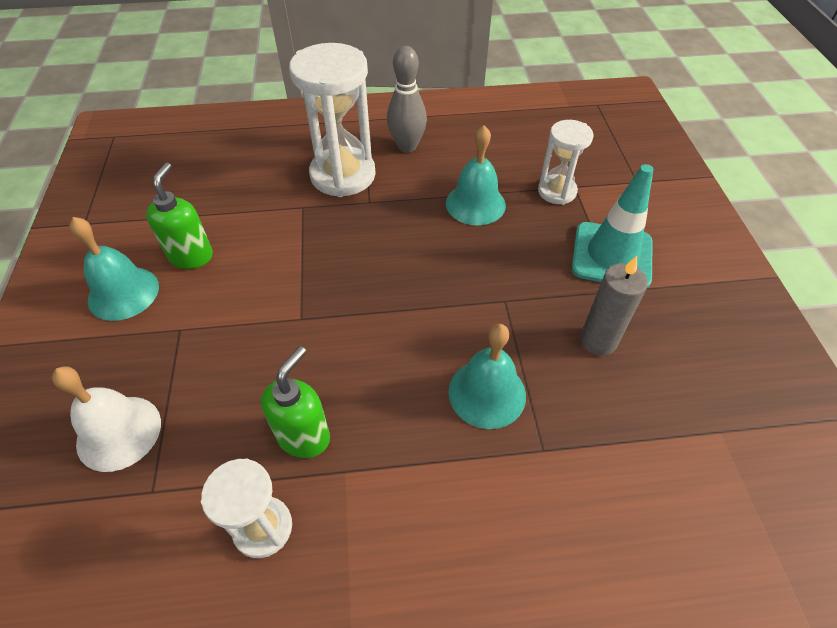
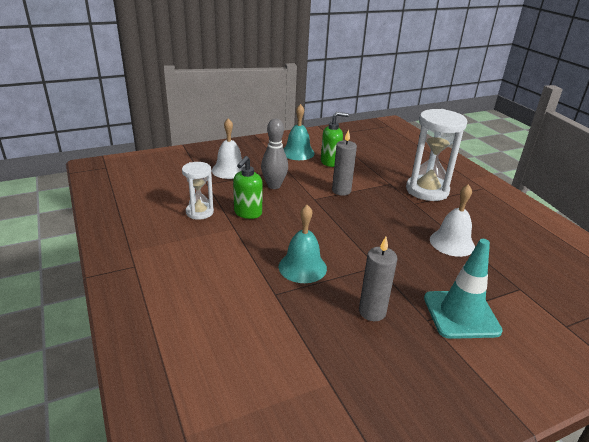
camera: 70 degrees right, 20 degrees down
green soap dispenser [261,346,330,458] -> green soap dispenser turned 105 degrees clockwise [233,156,263,219]
grey bowling pin [387,46,427,152] -> grey bowling pin moved to [261,119,288,189]
turquoise bell [446,125,506,225] -> white bell [430,184,475,257]
white hourglass [538,120,593,205] -> none
none -> grey candle [332,129,357,196]

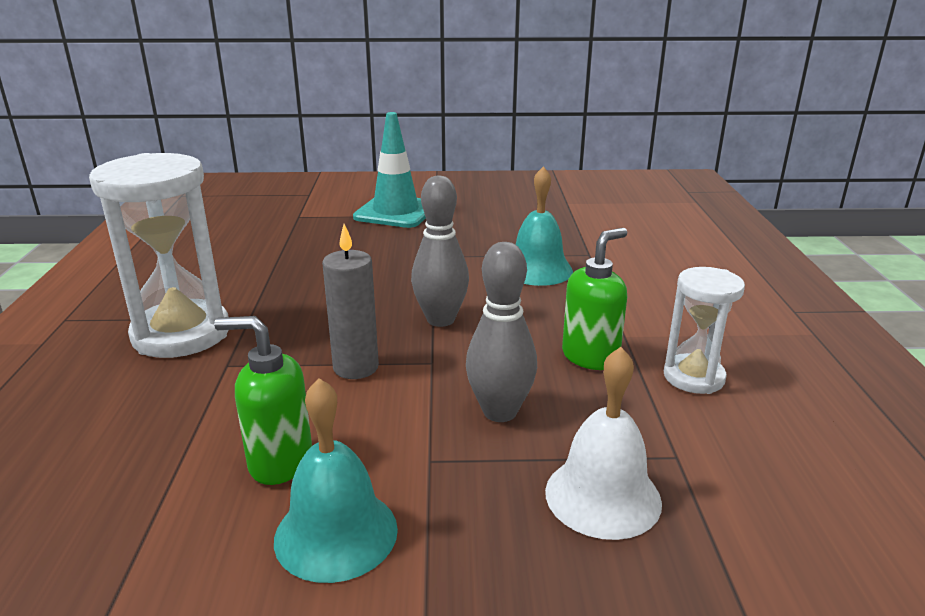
camera: 155 degrees left, 5 degrees down
grey candle [359,237,397,321] -> none
white bell [430,184,475,257] -> none
none -> grey bowling pin [411,176,469,327]

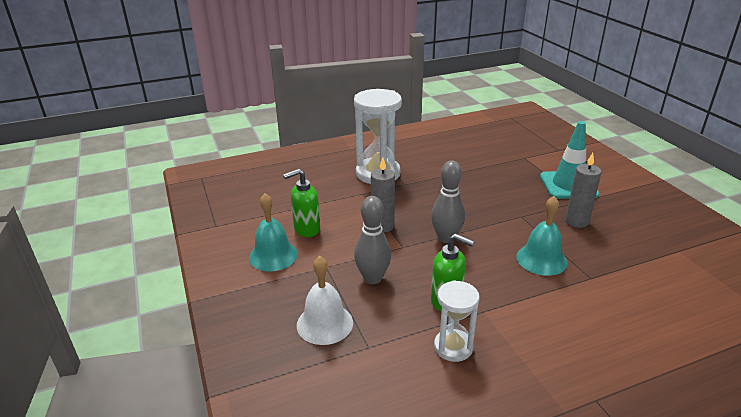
camera: 70 degrees right, 5 degrees up
green soap dispenser [214,316,312,485] -> green soap dispenser turned 105 degrees counterclockwise [283,169,320,237]
none -> grey candle [565,153,602,228]

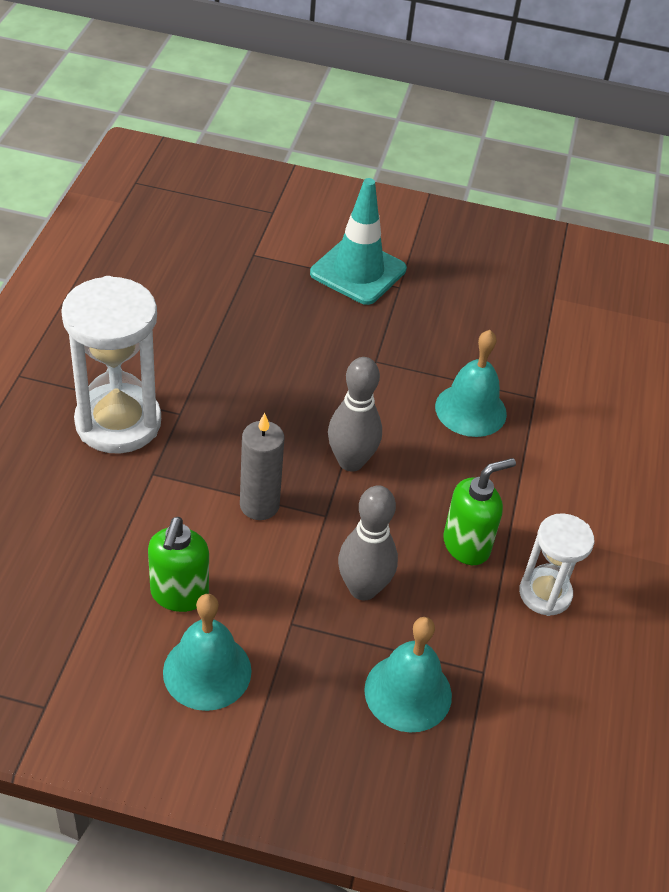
camera: 60 degrees left, 15 degrees up
white bell [297,256,353,345] -> turquoise bell [364,617,452,733]
grey candle [565,153,602,228] -> none

